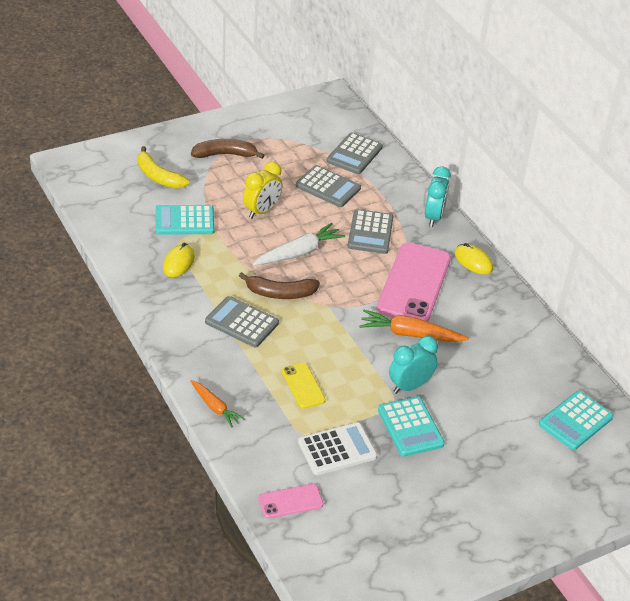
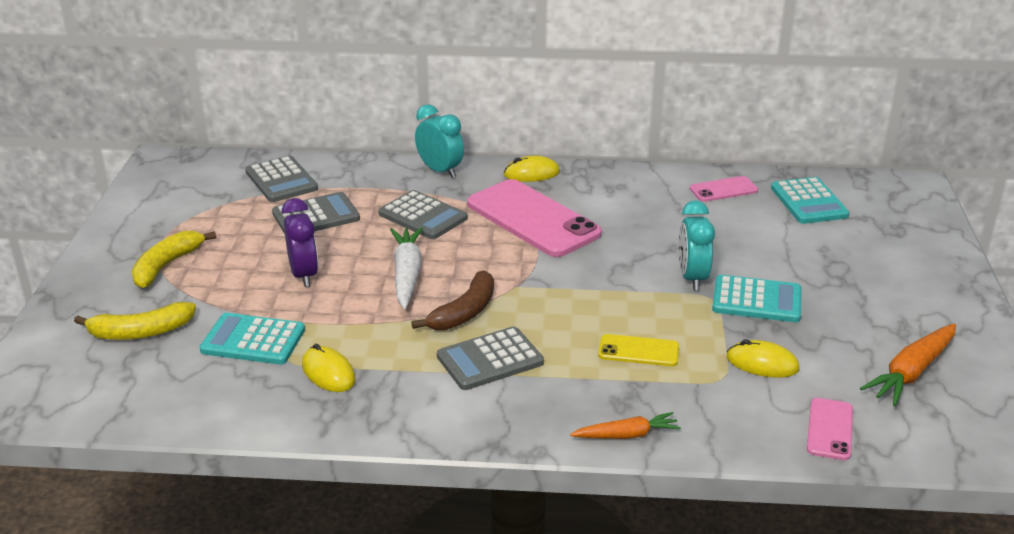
camera: 55 degrees left, 10 degrees down
turquoise calculator [156,205,214,234] -> turquoise calculator turned 75 degrees clockwise [200,313,305,365]
brown banana [191,139,265,159] -> yellow banana [132,231,216,288]
yellow clock [243,162,282,219] -> purple clock [282,198,318,287]
white calculator [298,422,377,475] -> yellow mouse [727,339,799,378]
orange carrot [359,310,469,342] -> orange carrot moved to [860,323,956,406]
none -> pink phone [690,176,758,202]

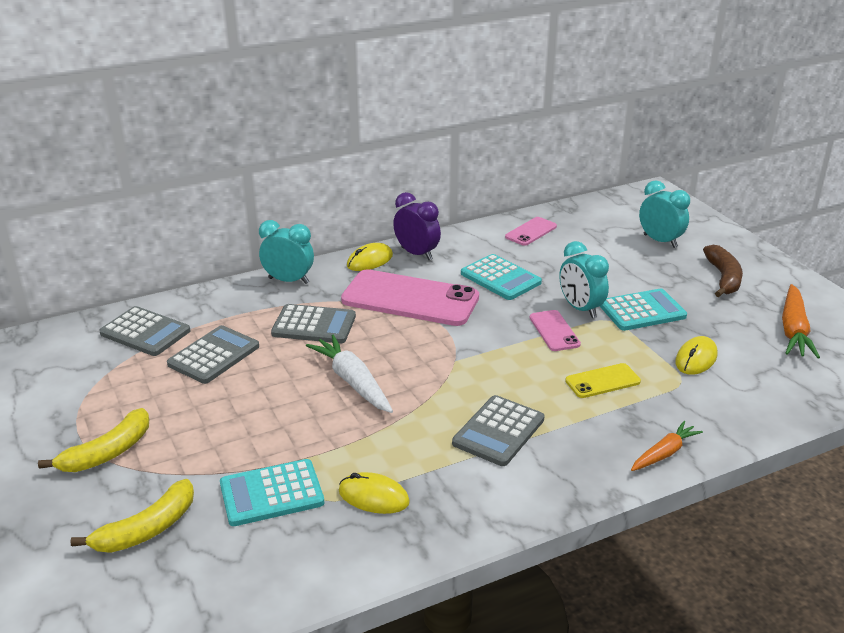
camera: 30 degrees left, 0 degrees up
yellow banana [132,231,216,288] -> yellow banana turned 135 degrees counterclockwise [38,408,149,472]
purple clock [282,198,318,287] -> purple clock moved to [393,192,441,260]
brown banana [411,270,494,330] -> brown banana moved to [703,245,743,297]
yellow mouse [727,339,799,378] -> yellow mouse turned 45 degrees counterclockwise [675,336,718,375]
turquoise calculator [771,177,850,224] -> turquoise calculator moved to [461,254,542,300]
pink phone [807,398,853,460] -> pink phone moved to [530,310,581,351]
none -> turquoise clock [639,180,690,248]

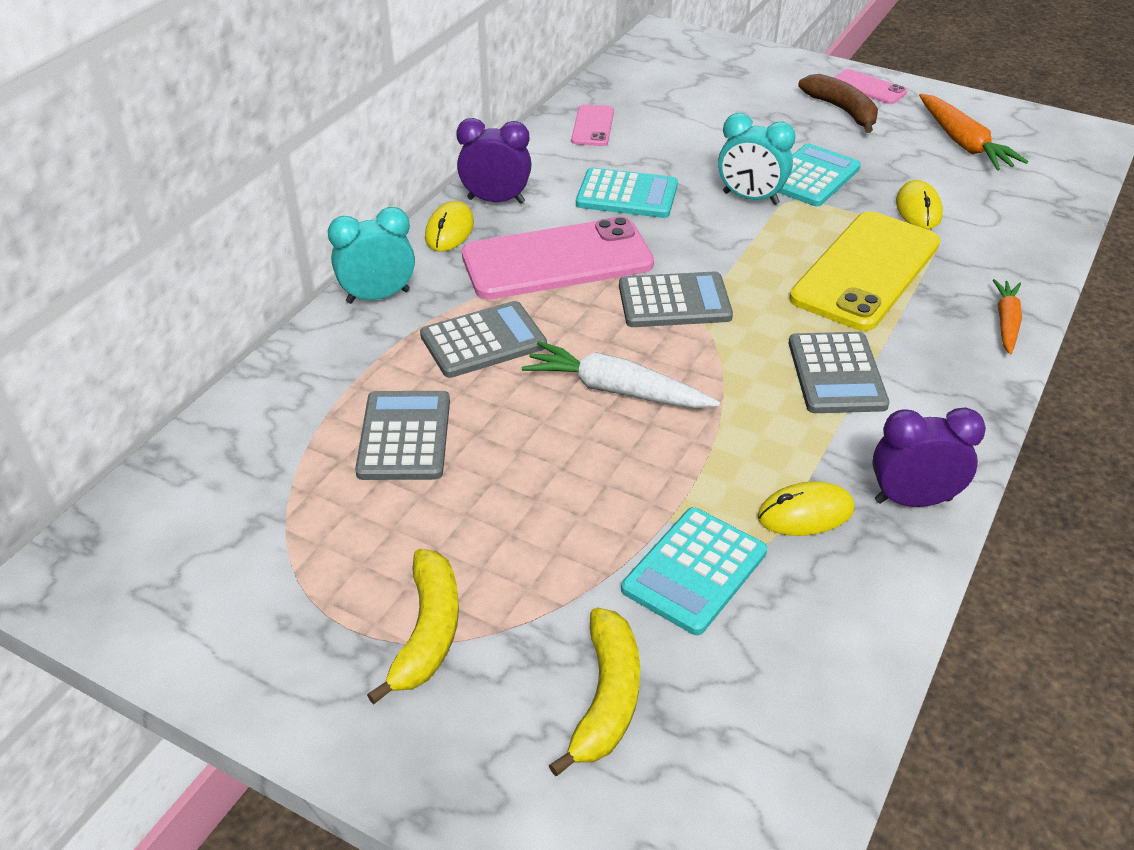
camera: 35 degrees left, 10 degrees up
grey calculator [99,306,190,356] -> grey calculator moved to [619,271,733,327]
pink phone [530,310,581,351] -> pink phone moved to [834,69,907,104]
yellow phone [565,363,641,398] -> yellow phone [789,211,940,331], size x2.09
turquoise clock [639,180,690,248] -> none
none -> purple clock [872,407,986,507]

